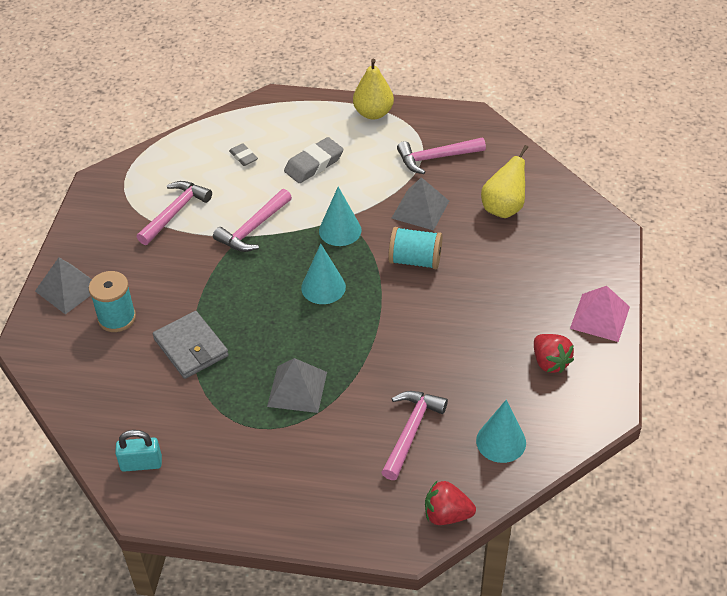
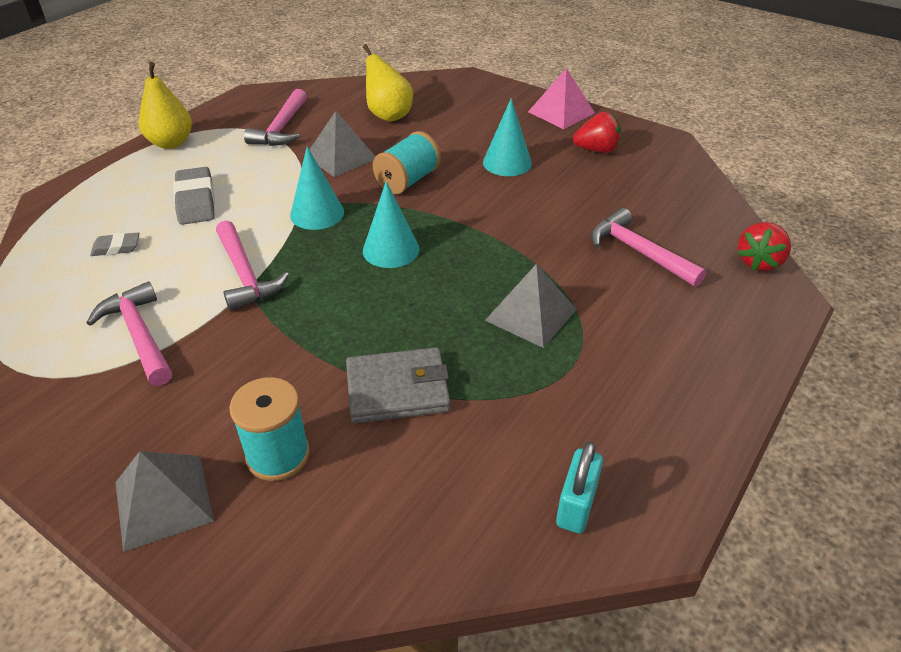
camera: 65 degrees left, 5 degrees down
turquoise cone [476,400,526,463] -> turquoise cone moved to [483,98,532,176]

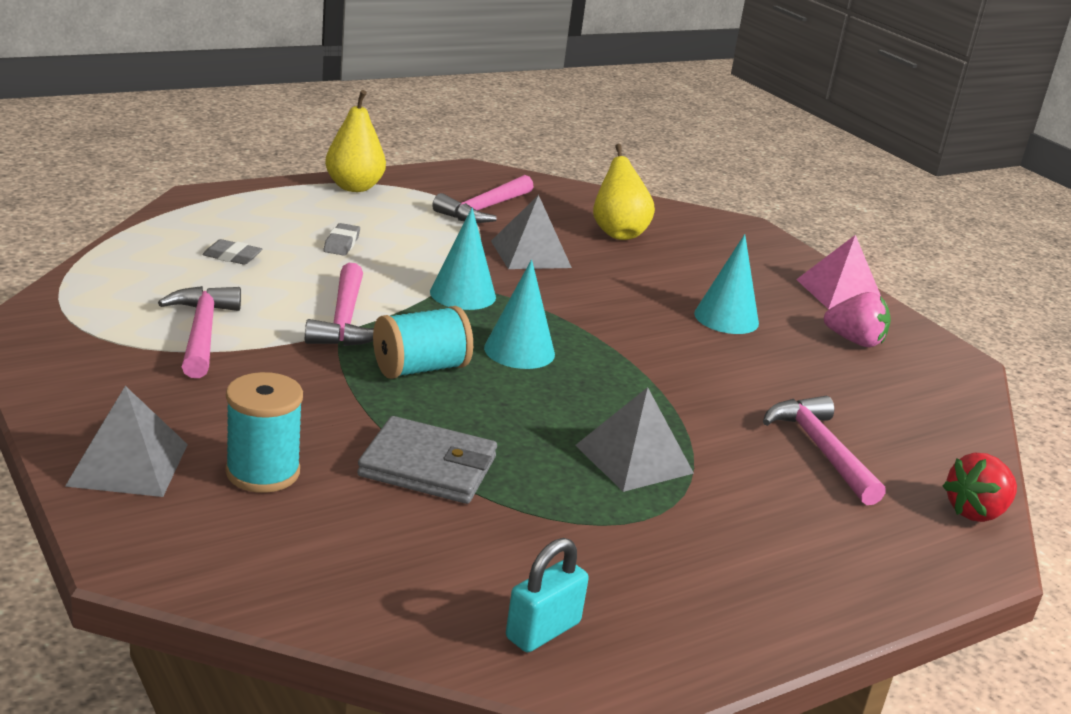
camera: 20 degrees right, 15 degrees down
grey eraser [173,167,215,225] -> grey eraser [324,223,360,256], size x0.57
turquoise spool [373,131,441,194] -> turquoise spool moved to [373,306,473,379]
red strawberry [573,112,621,153] -> pink strawberry [824,292,891,347]

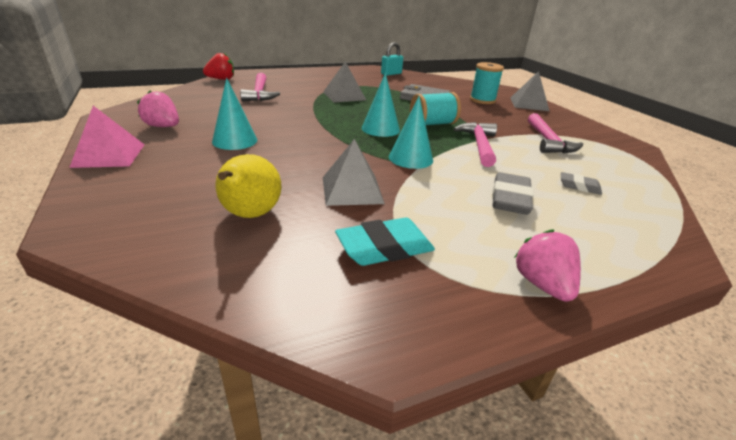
camera: 170 degrees left, 5 degrees up
grey eraser [324,223,360,256] -> grey eraser [492,172,534,215], size x1.74
yellow pear [325,90,386,192] -> pink strawberry [514,229,581,302]
pink hammer [432,175,534,223] -> turquoise eraser [335,218,435,266]

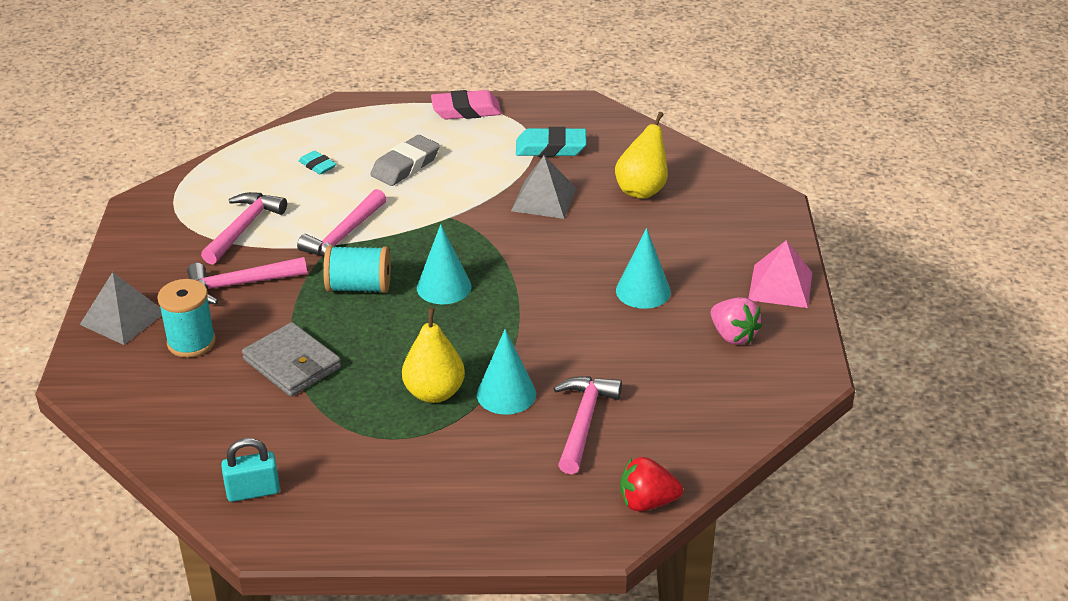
camera: 155 degrees left, 5 degrees up
grey pyramid [323,62,366,103] -> yellow pear [402,307,465,403]
turquoise cone [389,96,433,169] -> turquoise cone moved to [477,329,536,415]
pink strawberry [514,229,581,302] -> pink eraser [431,90,501,119]
grey eraser [561,172,602,195] -> turquoise eraser [299,151,336,174]
none -> pink hammer [187,257,307,304]

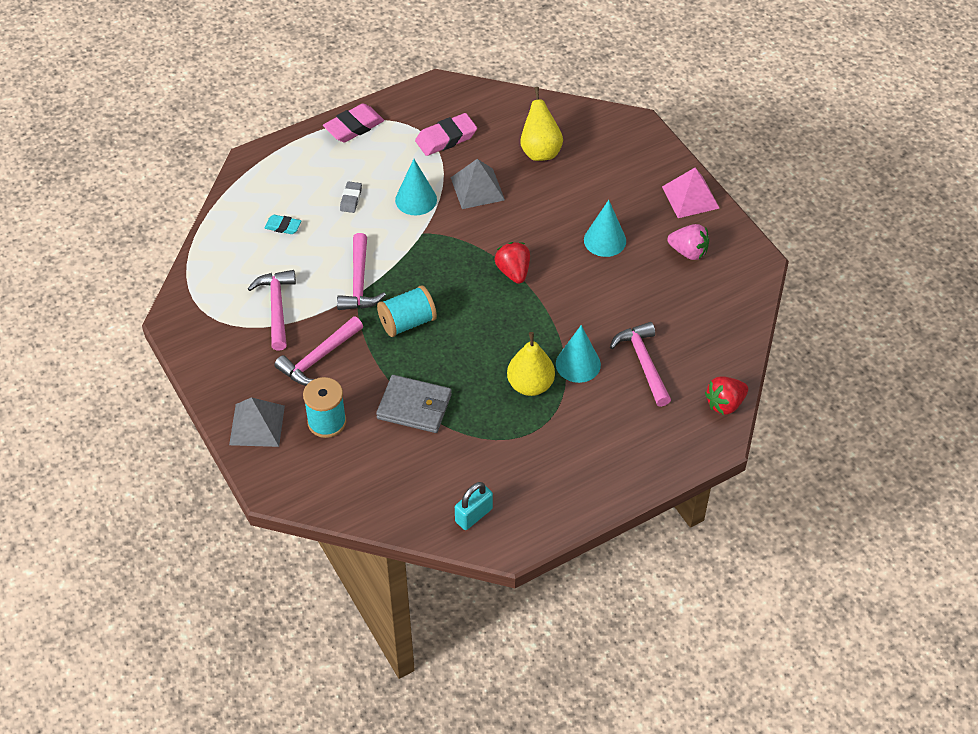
camera: 30 degrees left, 15 degrees up
grey eraser [370,135,440,186] -> grey eraser [340,181,362,213], size x0.57
turquoise cone [417,224,471,304] -> turquoise cone moved to [395,159,437,215]
turquoise eraser [516,127,587,157] -> pink eraser [415,113,477,156]
none -> red strawberry [495,242,530,284]

